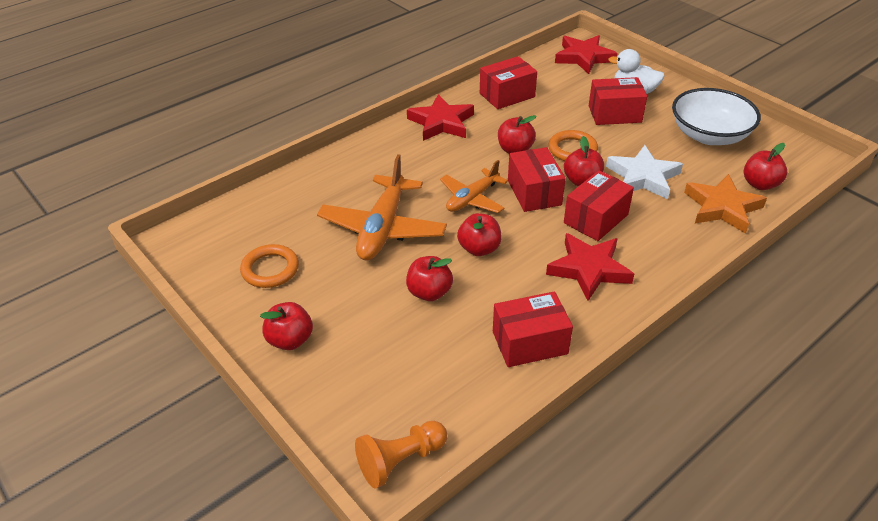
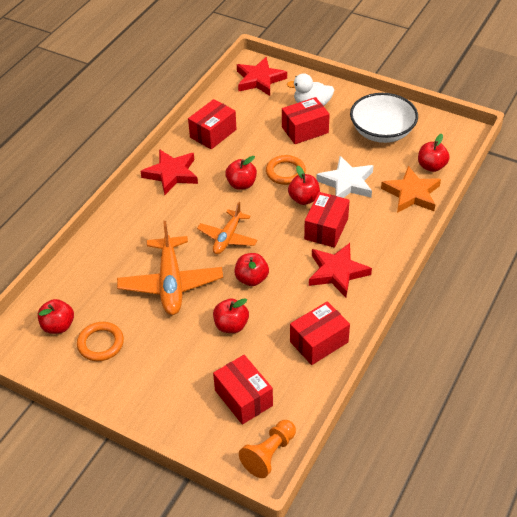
camera: 20 degrees left, 5 degrees up
red apple [260,302,313,350] -> red apple moved to [38,299,74,334]
red box [508,147,566,212] -> red box moved to [213,355,273,424]

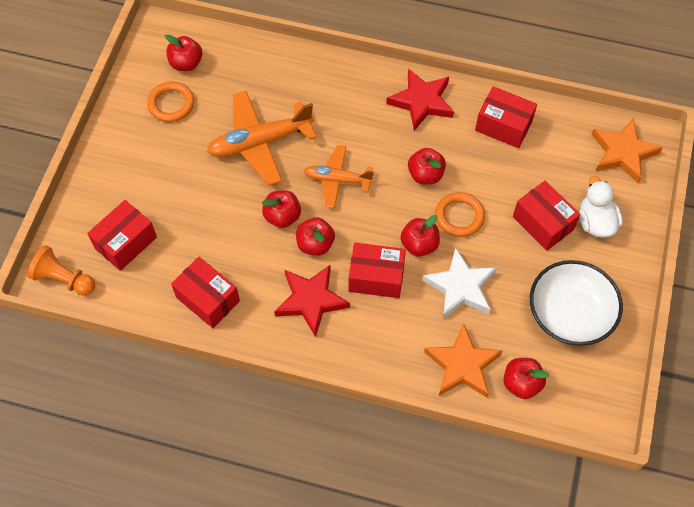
camera: 75 degrees right, 15 degrees up
red apple [213,298,249,333] -> red apple moved to [296,217,335,256]
red star [237,57,287,96] -> orange star [591,118,663,183]

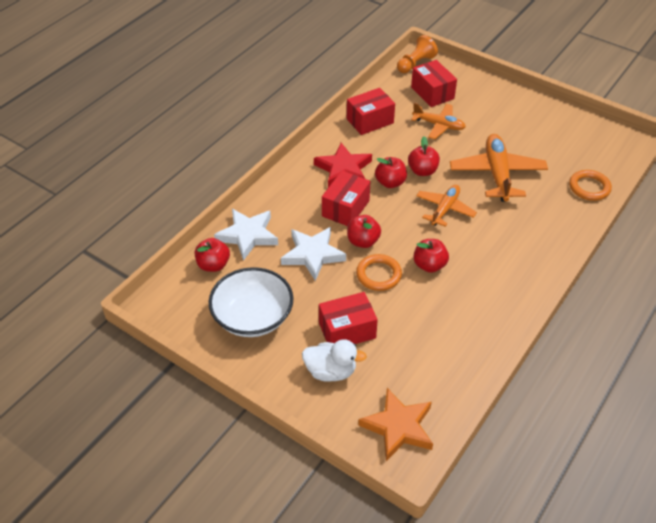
camera: 110 degrees right, 15 degrees down
orange ring [147,82,194,122] -> orange ring moved to [569,170,612,201]
red apple [165,34,202,71] -> none
red star [386,68,454,131] -> none
orange star [424,323,502,397] -> white star [214,209,278,261]
red box [475,86,537,148] -> none
none -> orange plane [411,103,466,139]

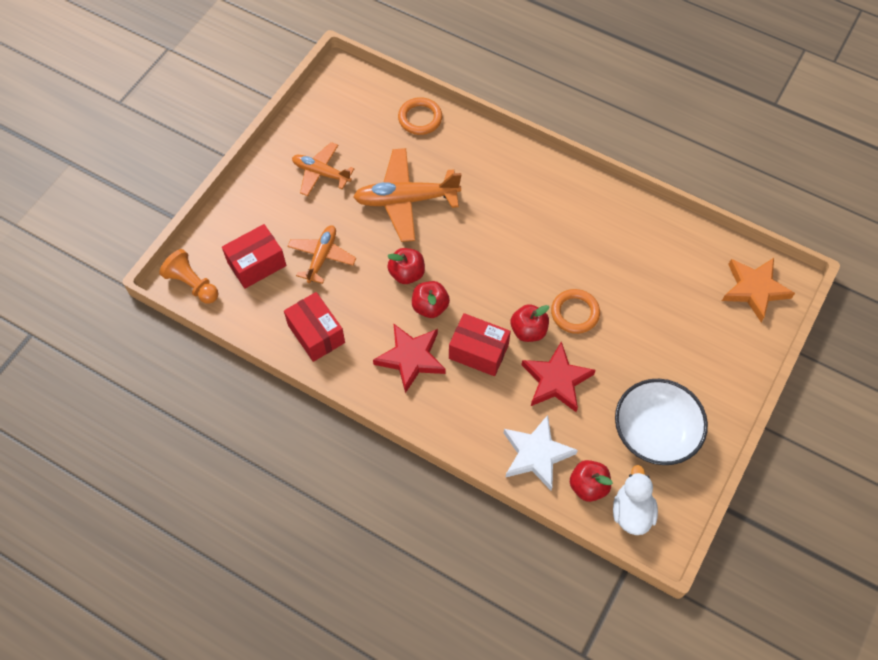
camera: 95 degrees left, 15 degrees up
white star [281,227,346,281] -> red star [522,341,596,412]
white duck [302,339,367,382] -> white duck moved to [613,465,658,535]
red box [319,292,378,344] -> none
red apple [413,239,449,273] -> none
orange plane [416,185,477,227] -> orange plane moved to [292,142,354,196]

